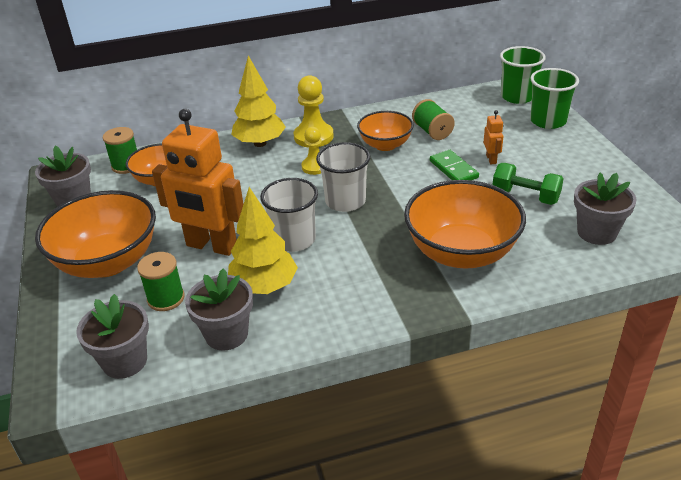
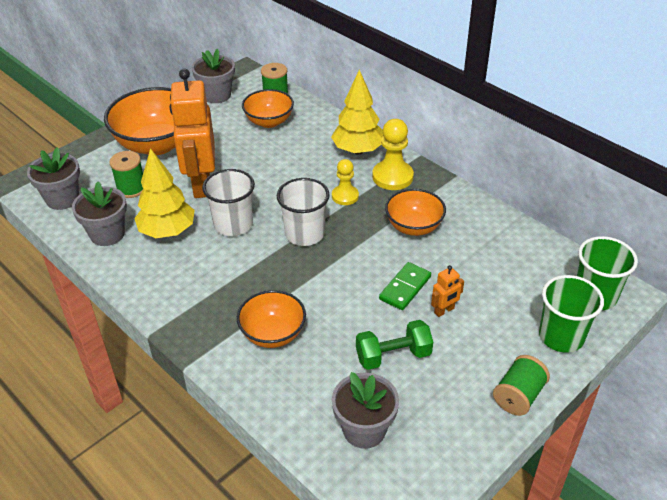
camera: 60 degrees right, 5 degrees up
orange bowl [404,180,526,269] -> orange bowl [237,290,306,348], size x0.59
green spool [412,99,455,140] -> green spool moved to [493,355,550,416]
green dumbbell [493,163,564,205] -> green dumbbell turned 75 degrees clockwise [356,320,433,370]

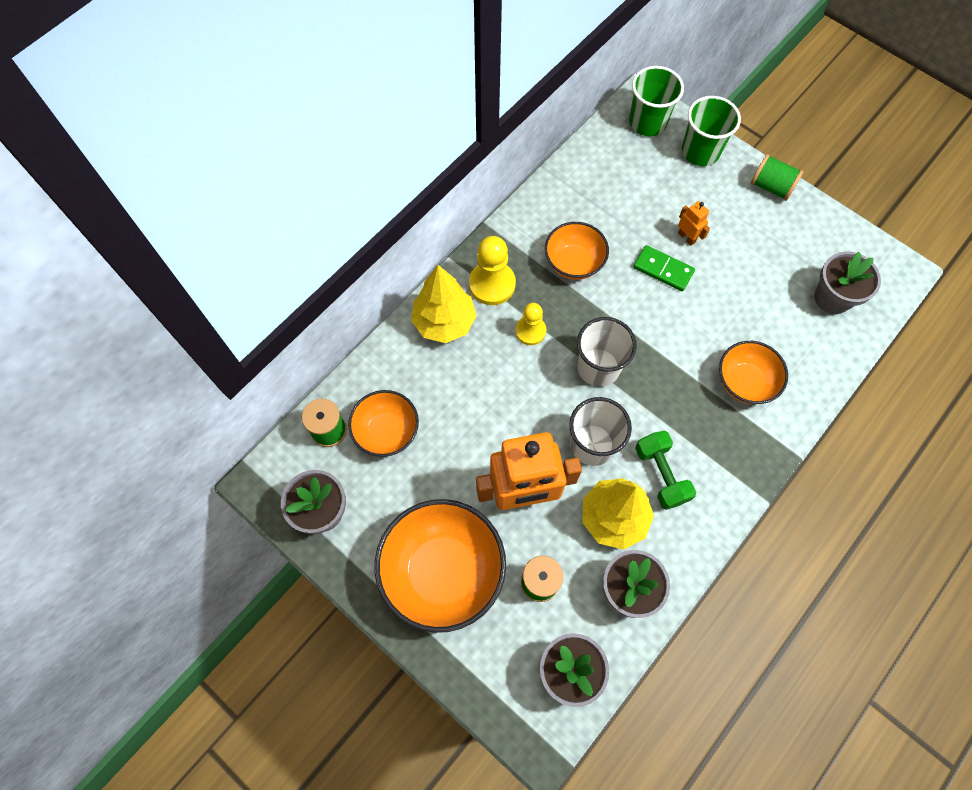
camera: 95 degrees left, 25 degrees up
green dumbbell [356,320,433,370] -> green dumbbell moved to [635,431,696,510]

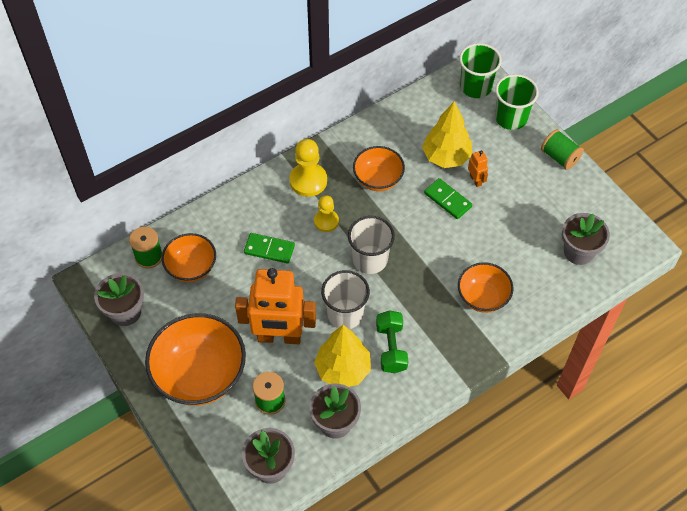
camera: 15 degrees right, 10 degrees down
yellow tree [411,265,477,343] -> yellow tree moved to [422,101,472,168]
none -> green domino [244,233,295,264]

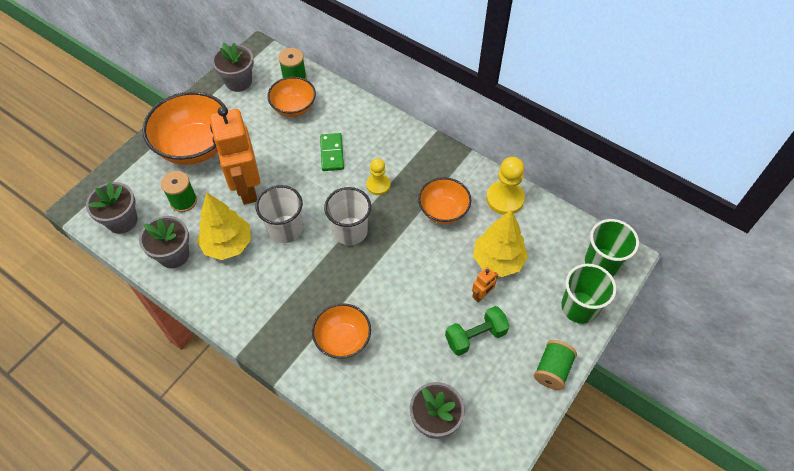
camera: 70 degrees right, 0 degrees up
yellow pawn [289,139,327,197] -> yellow pawn moved to [486,157,525,215]
green dumbbell [376,310,408,373] -> green dumbbell moved to [445,306,509,356]
green domino [424,178,472,219] -> none

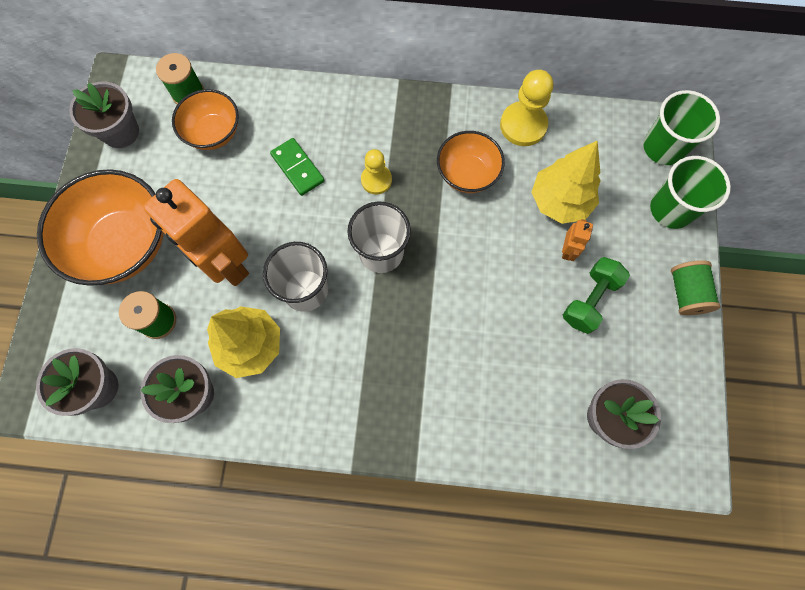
camera: 30 degrees left, 15 degrees up
orange bowl [312,303,371,359] -> none

